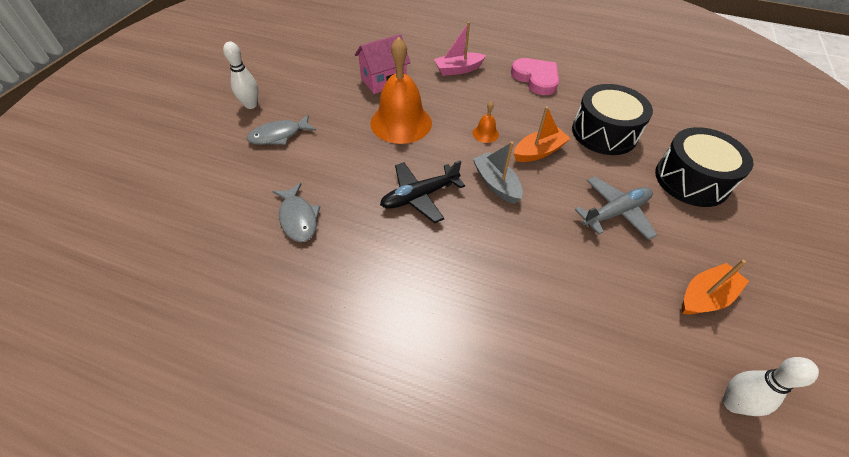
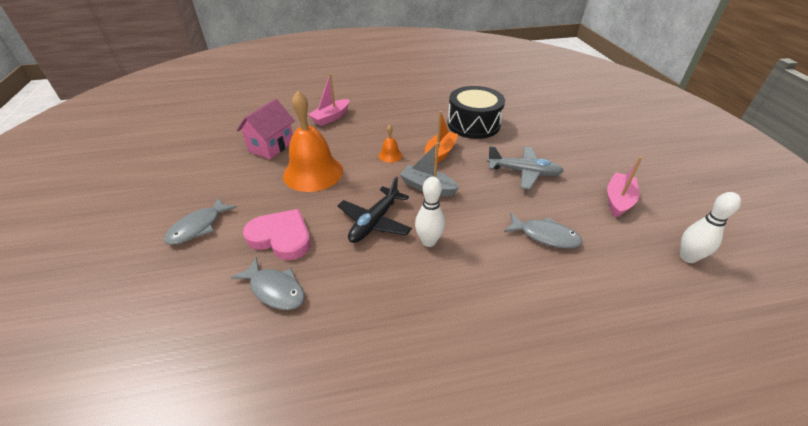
camera: 30 degrees left, 10 degrees down
white bowling pin [223,42,258,109] -> white bowling pin moved to [415,177,445,247]
pink heart [511,58,559,95] -> pink heart moved to [243,209,311,260]
grey plane [575,176,657,240] -> grey plane turned 75 degrees clockwise [487,146,564,190]
black drum [655,127,753,207] -> none
orange boat [682,260,749,314] -> pink boat [607,157,642,218]
none -> grey fish [504,213,583,249]

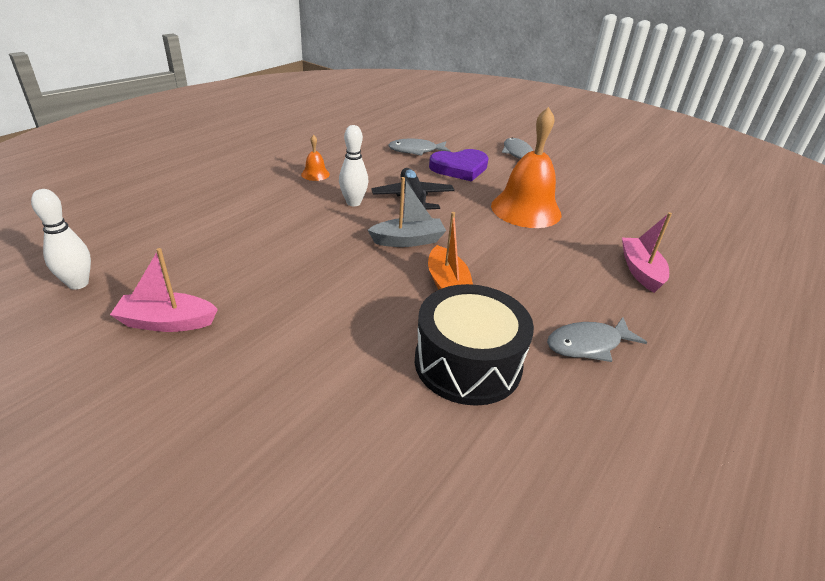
camera: 135 degrees right, 5 degrees down
pink house [237,99,295,159] -> none
pink heart [243,209,311,260] -> purple heart [429,149,489,182]
orange bell [378,125,402,163] -> orange bell moved to [301,135,330,181]
grey plane [487,146,564,190] -> none
grey fish [504,213,583,249] -> grey fish moved to [547,317,647,362]
pink boat [607,157,642,218] -> pink boat turned 105 degrees clockwise [110,248,218,332]

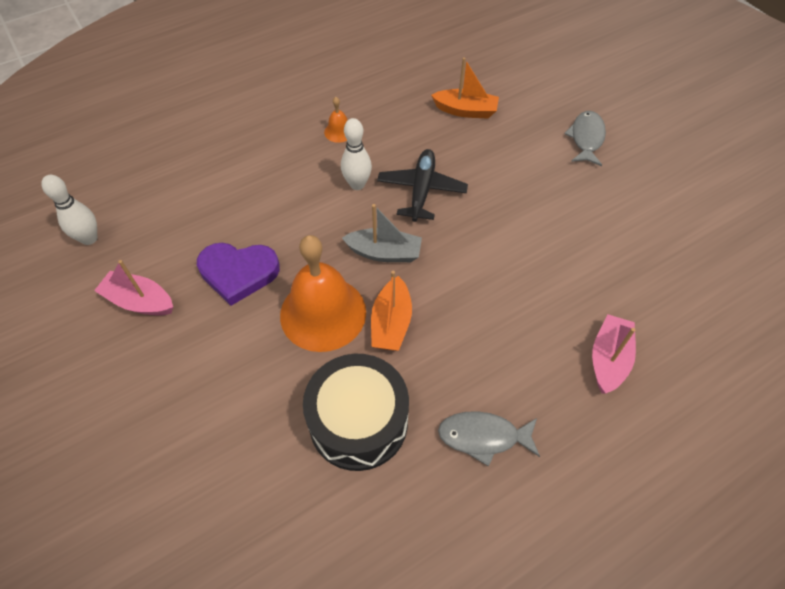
camera: 25 degrees right, 20 degrees up
grey fish [388,138,451,156] -> orange boat [431,57,499,118]
purple heart [429,149,489,182] -> purple heart moved to [197,243,280,306]
orange bell [491,107,561,228] -> orange bell moved to [280,235,366,352]

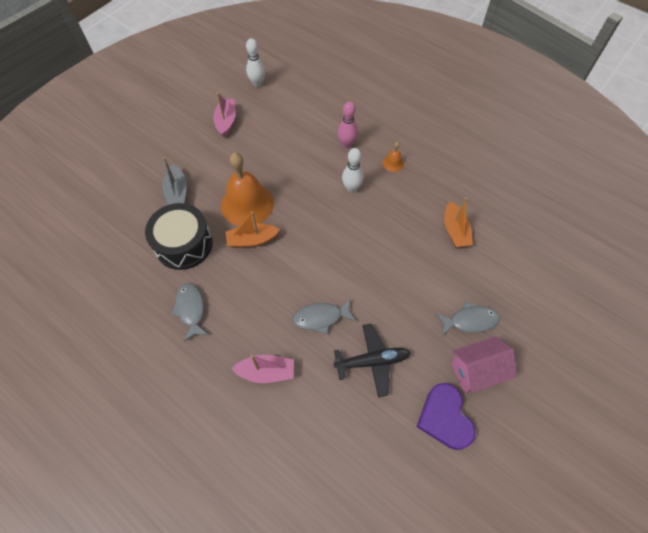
camera: 70 degrees right, 5 degrees up
purple heart [197,243,280,306] -> purple heart moved to [417,383,476,450]
grey boat [342,204,422,262] -> grey boat moved to [162,157,187,205]
black plane [377,149,468,222] -> black plane moved to [333,324,410,397]
none -> grey fish [293,299,356,334]
none -> pink bowling pin [338,101,358,148]
none -> pink house [450,337,516,393]

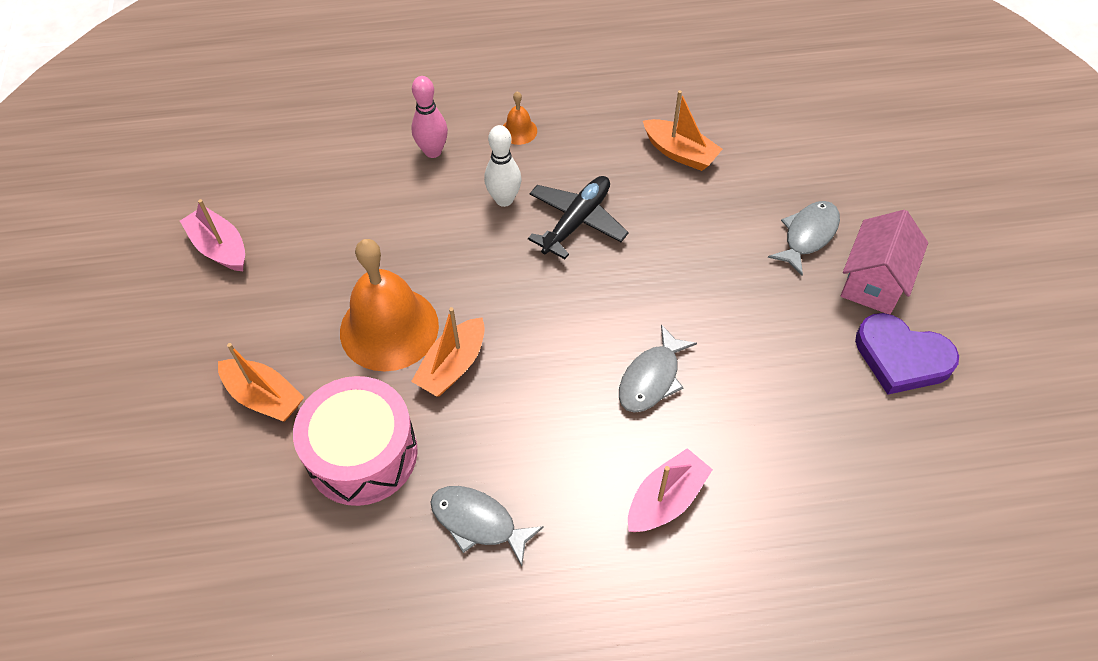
camera: 45 degrees left, 5 degrees down
black drum [145,203,213,270] -> pink drum [293,376,418,506]
grey boat [162,157,187,205] -> orange boat [218,343,304,421]
white bowling pin [246,38,265,87] -> none
black plane [333,324,410,397] -> black plane moved to [528,176,629,259]

